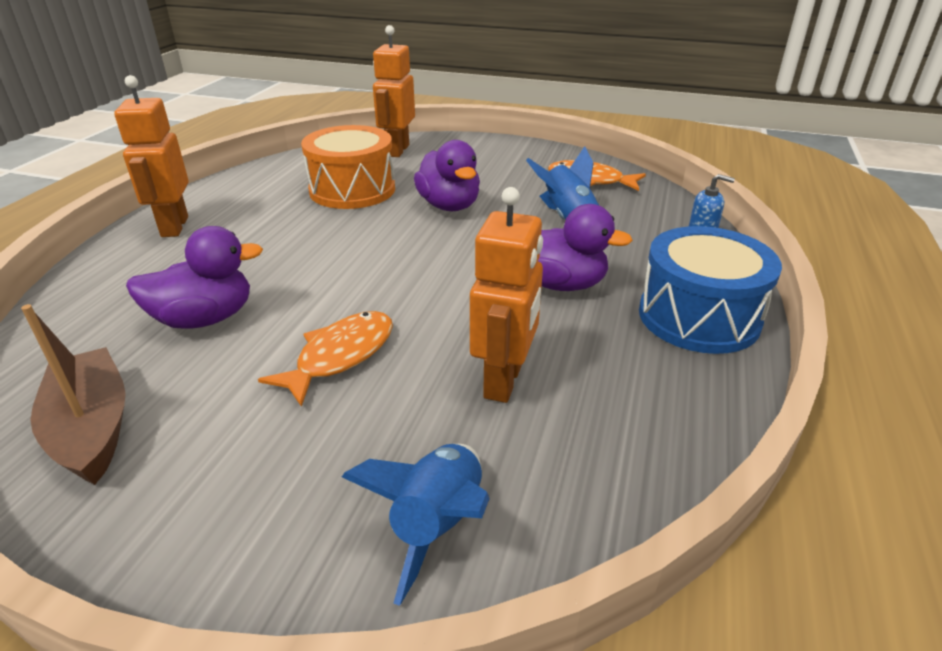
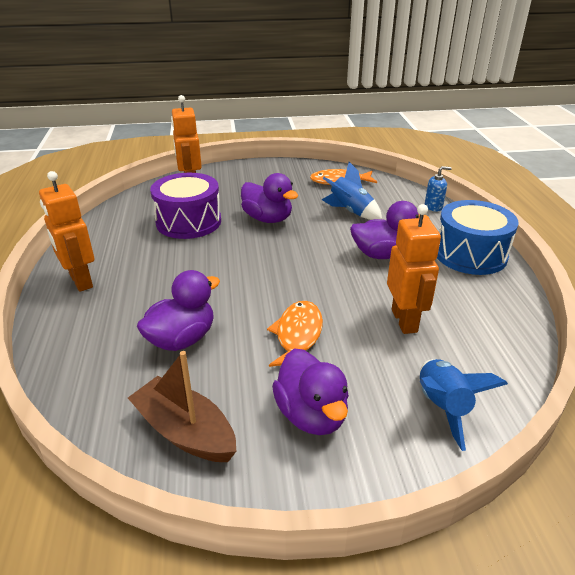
camera: 25 degrees left, 0 degrees up
orange drum [301,125,395,209] -> purple drum [150,173,221,239]
none -> purple duck [272,348,349,435]

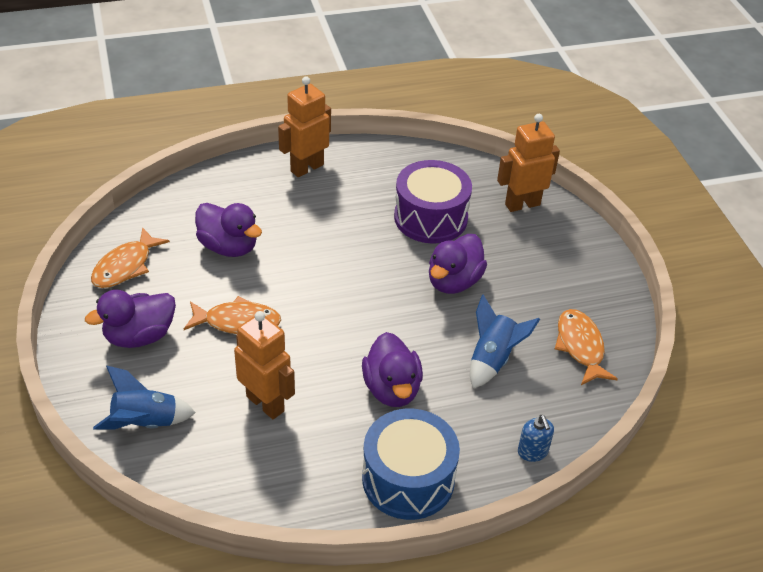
camera: 80 degrees right, 10 degrees up
brown boat [128,351,237,462] -> orange fish [91,227,170,288]
orange robot [387,204,441,334] -> orange robot turned 120 degrees counterclockwise [234,311,295,419]

